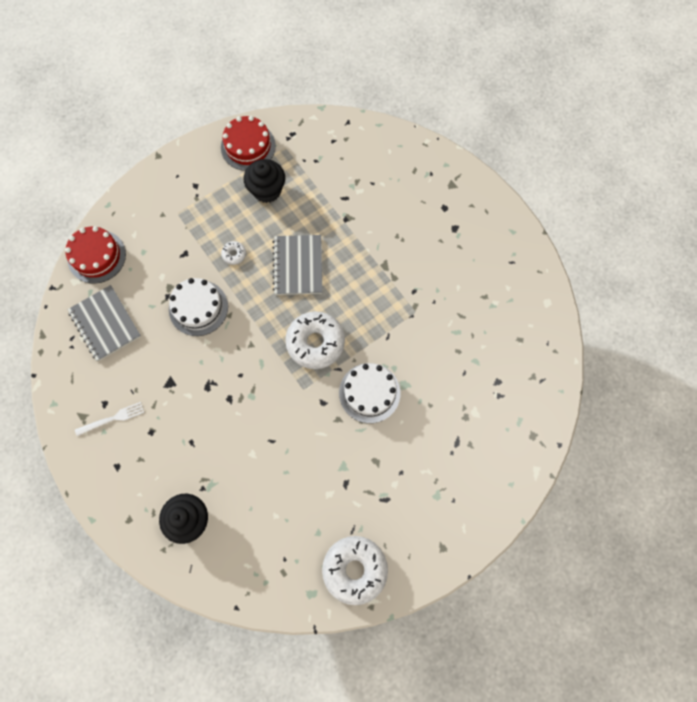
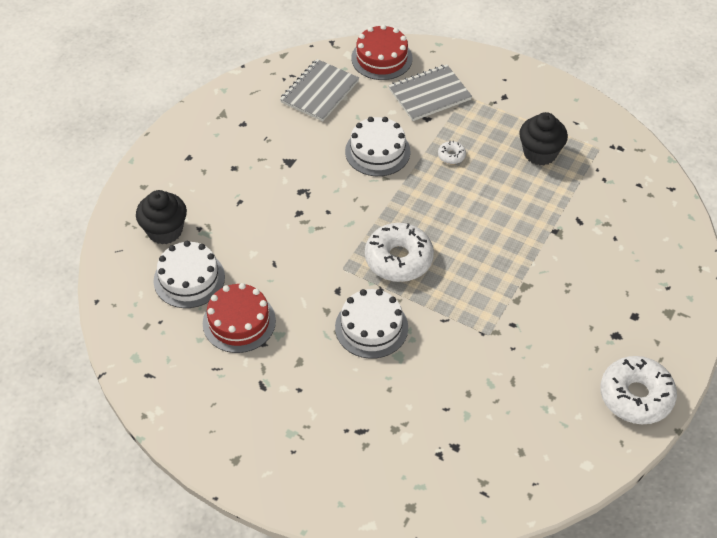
camera: 65 degrees right, 20 degrees down
white fork [75,402,145,436] -> none
red cake [221,116,276,171] -> red cake moved to [203,283,276,353]
grey notebook [273,235,323,295] -> grey notebook moved to [388,64,472,121]
white donut [322,536,388,605] -> white donut moved to [600,356,677,424]
none -> white cake [154,241,225,308]

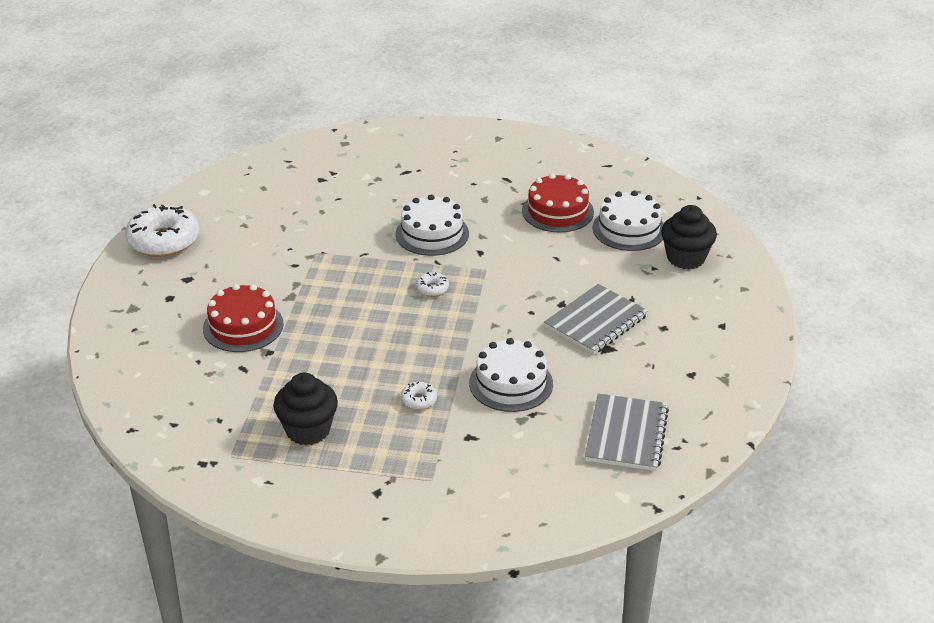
camera: 160 degrees right, 15 degrees down
red cake [351,25,413,80] -> red cake moved to [203,284,284,352]
white donut [365,223,434,282] -> white donut [416,272,449,297], size x0.44
grey notebook [388,64,472,121] -> grey notebook moved to [544,284,648,354]

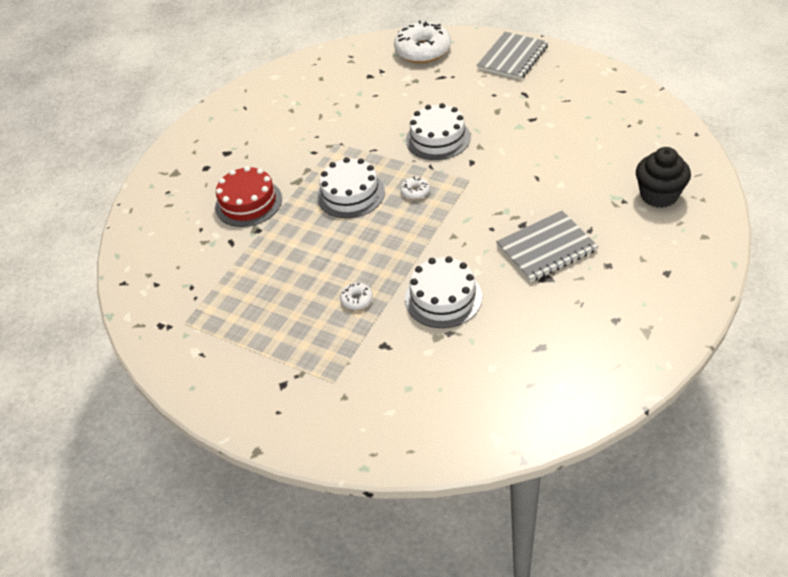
camera: 25 degrees right, 10 degrees up
white donut [125,204,199,257] -> white donut moved to [394,20,451,63]
black cupcake [273,373,338,445] -> none
red cake [522,173,594,233] -> none
grey notebook [585,393,669,471] -> grey notebook moved to [477,32,548,80]
white cake [592,191,664,251] -> white cake moved to [317,157,385,218]

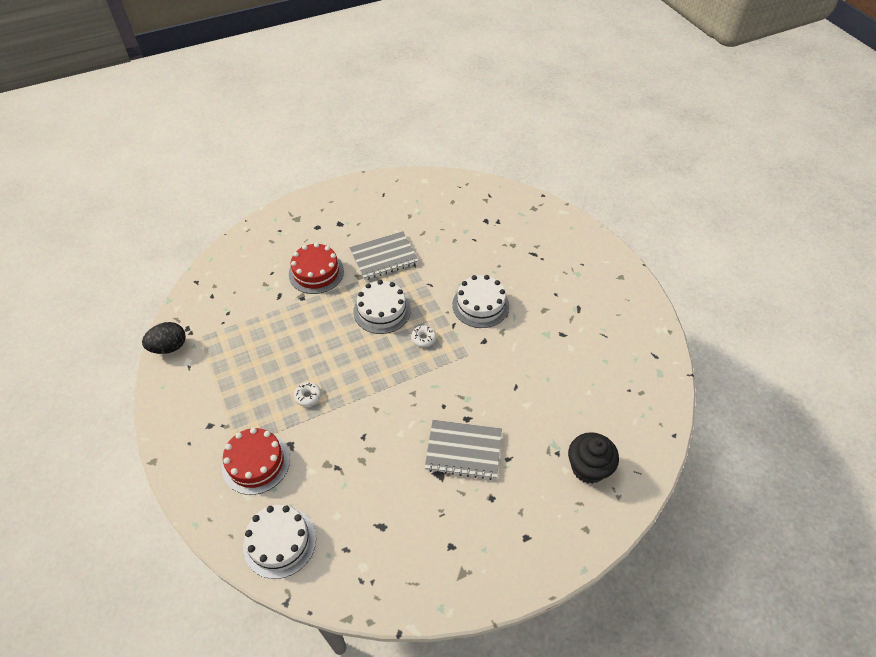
camera: 30 degrees right, 5 degrees up
white donut [394,20,451,63] -> none
white cake [405,256,482,328] -> white cake moved to [243,505,316,579]
grey notebook [477,32,548,80] -> grey notebook moved to [349,231,419,280]
none -> black egg [142,322,186,354]
none -> red cake [222,428,290,495]

